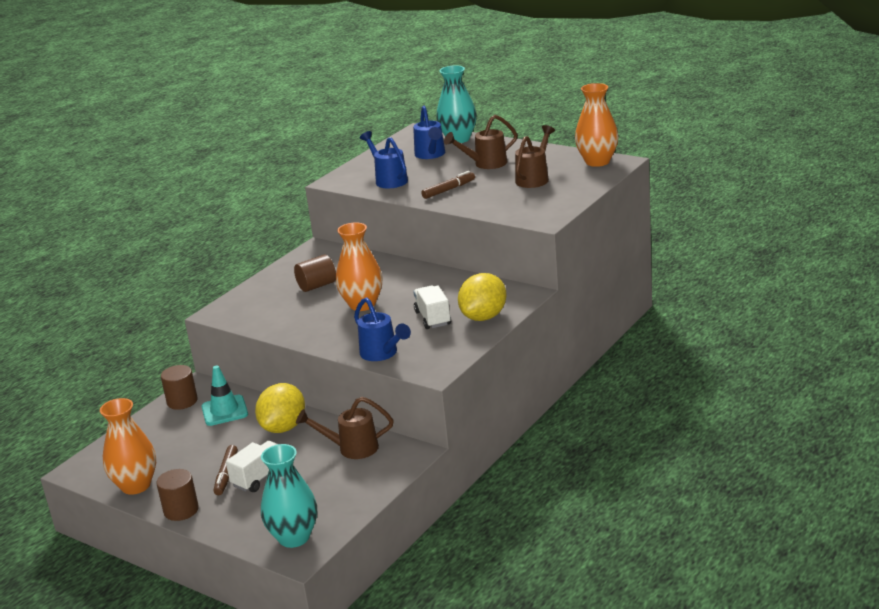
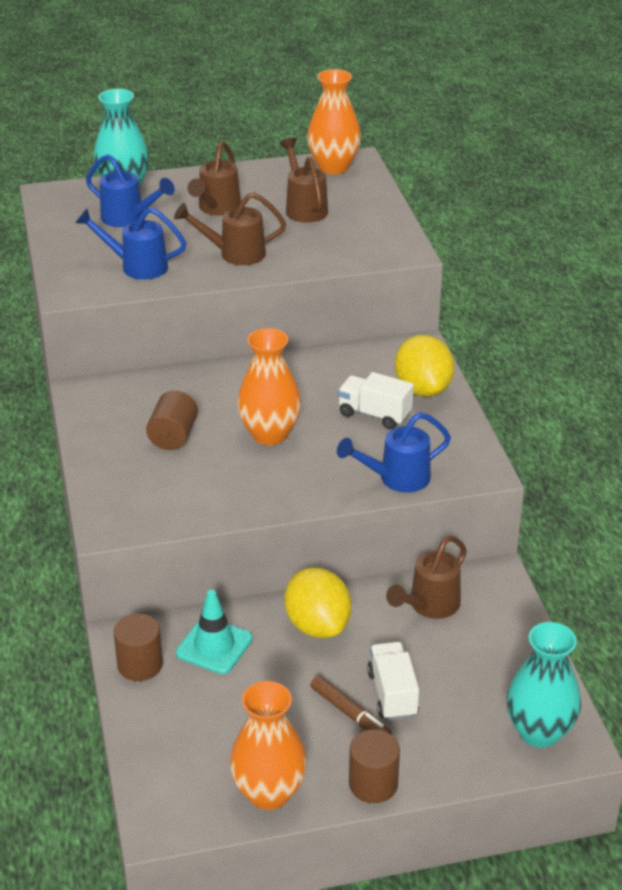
camera: 50 degrees left, 10 degrees up
blue watering can [354,297,411,361] -> blue watering can turned 150 degrees clockwise [337,412,451,493]
brown marker [421,171,475,199] -> brown watering can [174,192,286,265]

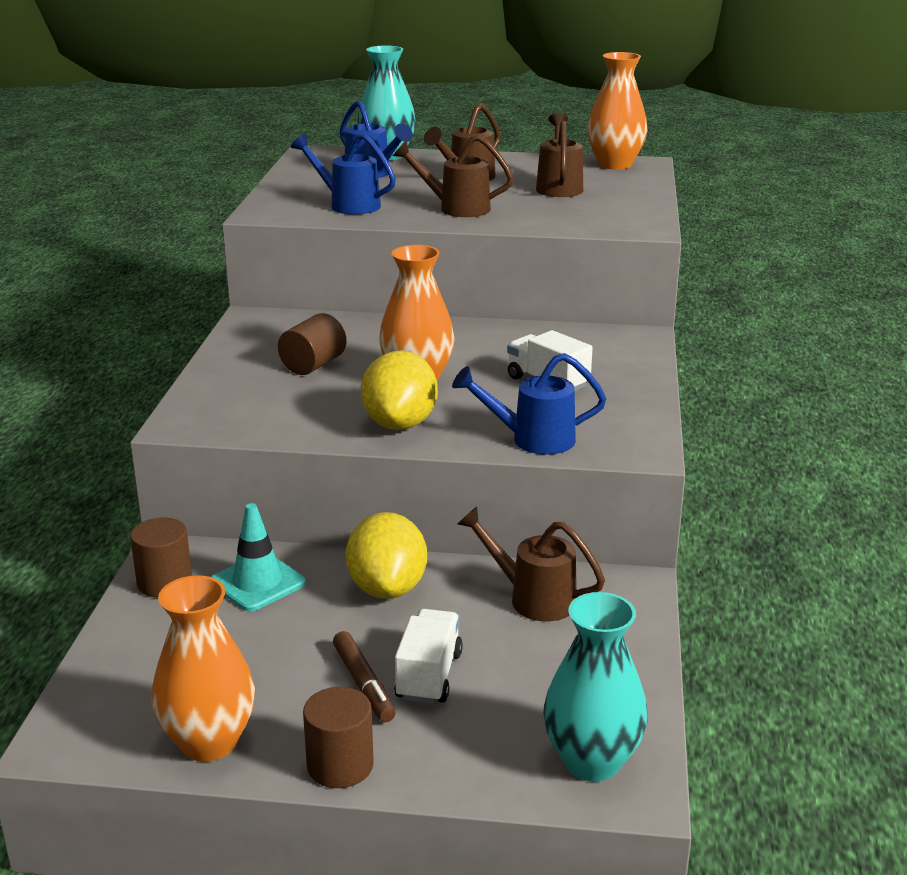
camera: 20 degrees right, 10 degrees down
brown watering can [386,536,467,619] -> brown watering can turned 60 degrees clockwise [458,506,605,622]
yellow lemon [395,335,454,397] -> yellow lemon moved to [361,350,438,430]

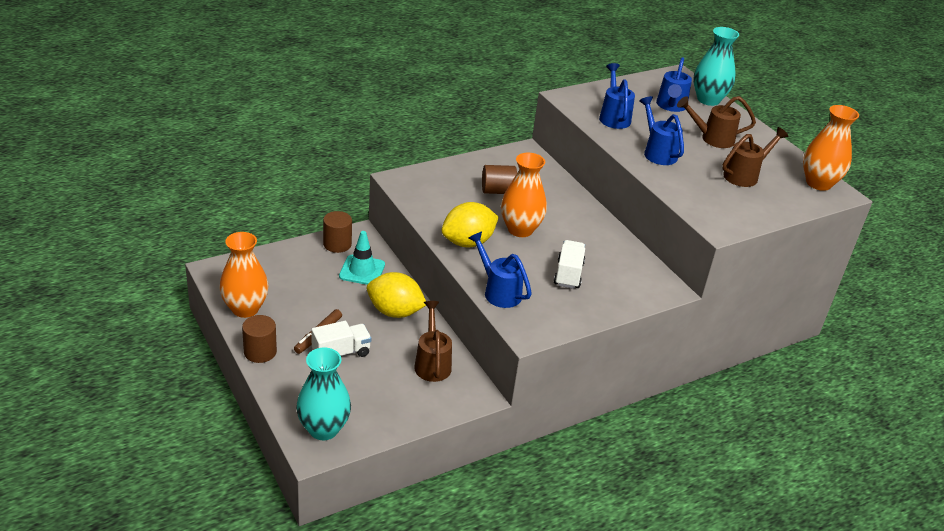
camera: 50 degrees right, 10 degrees up
yellow lemon [346,512,427,599] -> yellow lemon turned 60 degrees clockwise [367,272,426,318]
brown watering can [393,135,514,217] -> blue watering can [639,96,684,165]

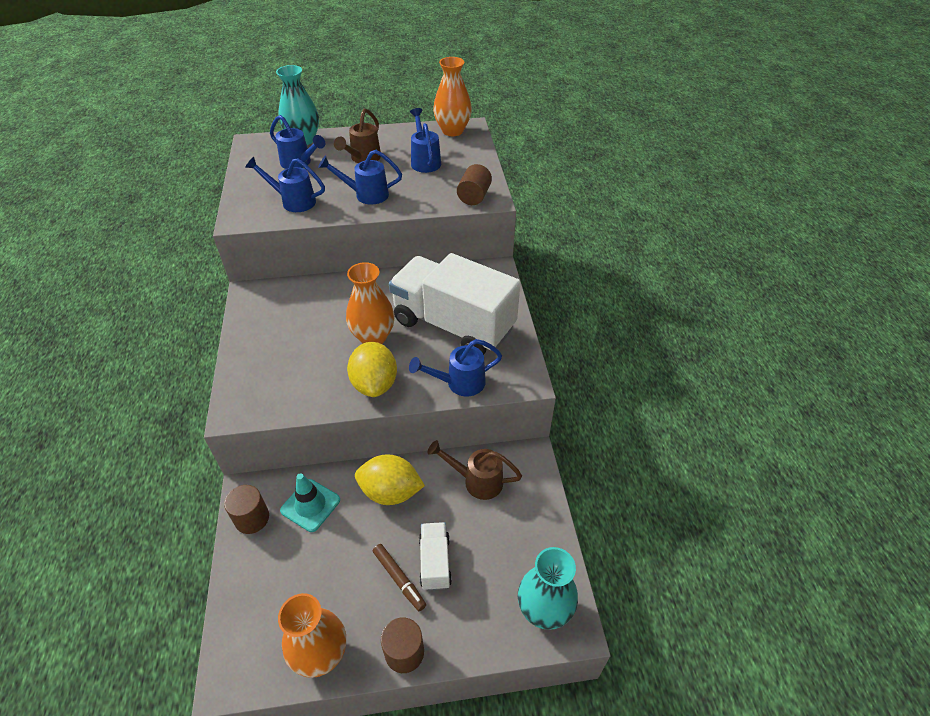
camera: 65 degrees left, 10 degrees up
yellow lemon [367,272,426,318] -> yellow lemon turned 60 degrees clockwise [355,454,425,505]
brown cylinder [482,165,517,194] -> brown cylinder moved to [457,164,492,205]
white truck [554,240,585,289] -> white truck [389,253,521,355], size x2.29
brown watering can [722,127,789,187] -> blue watering can [410,108,441,173]

